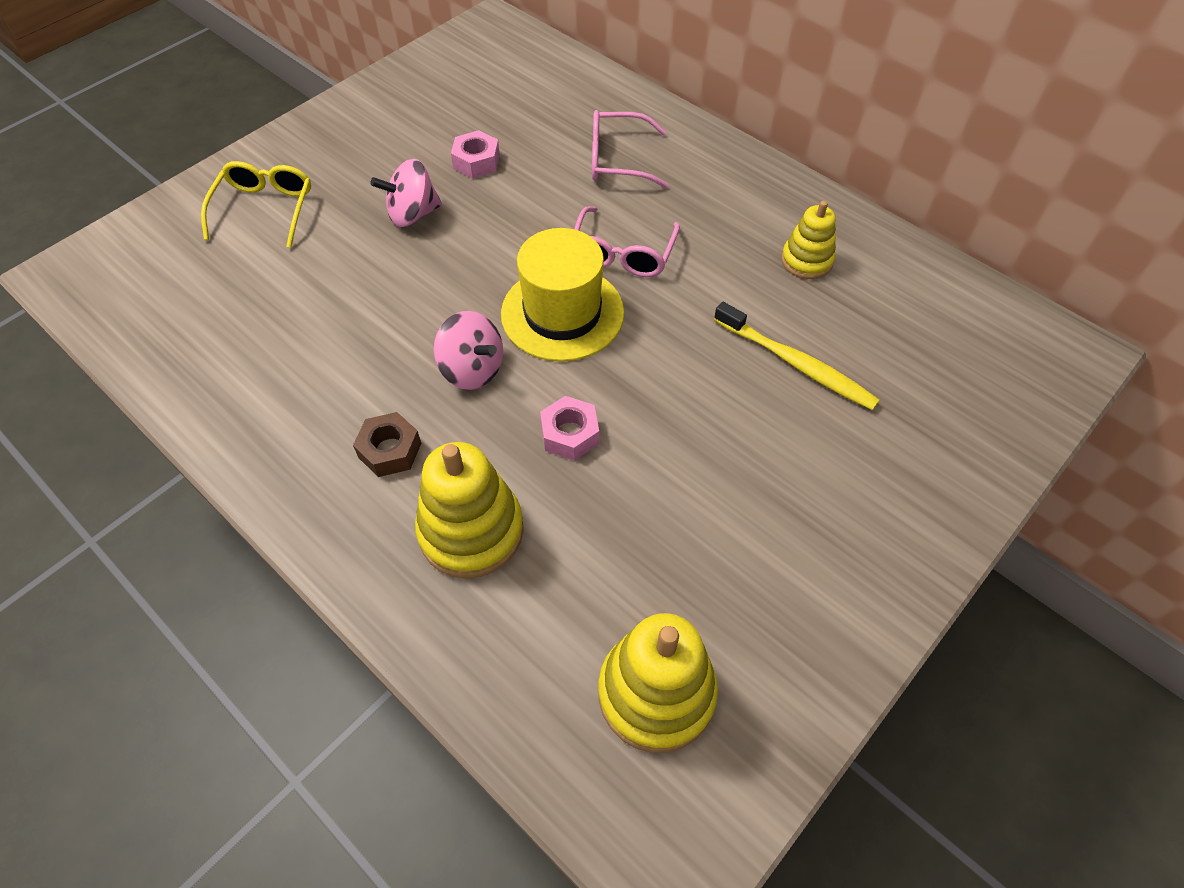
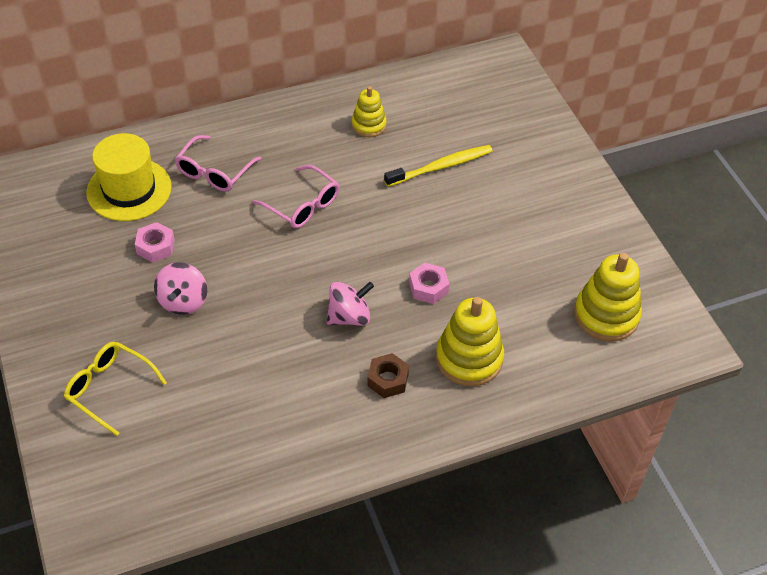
camera: 65 degrees left, 5 degrees down
yellow hat [501,228,624,362] -> yellow hat moved to [86,133,172,221]

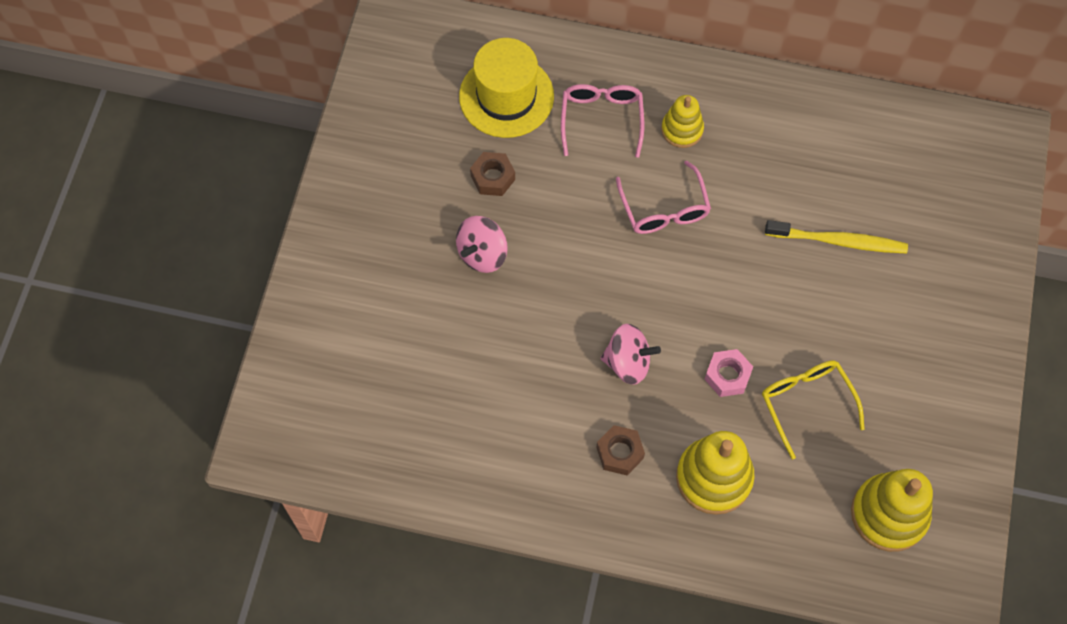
camera: 35 degrees right, 15 degrees up
yellow glasses [64,342,167,436] -> yellow glasses moved to [762,360,865,459]
pink nut [135,222,175,263] -> brown nut [470,152,515,196]
pink glasses [175,135,261,192] -> pink glasses turned 120 degrees clockwise [561,84,644,158]
yellow stacking toy [352,86,387,137] -> yellow stacking toy moved to [661,95,704,148]

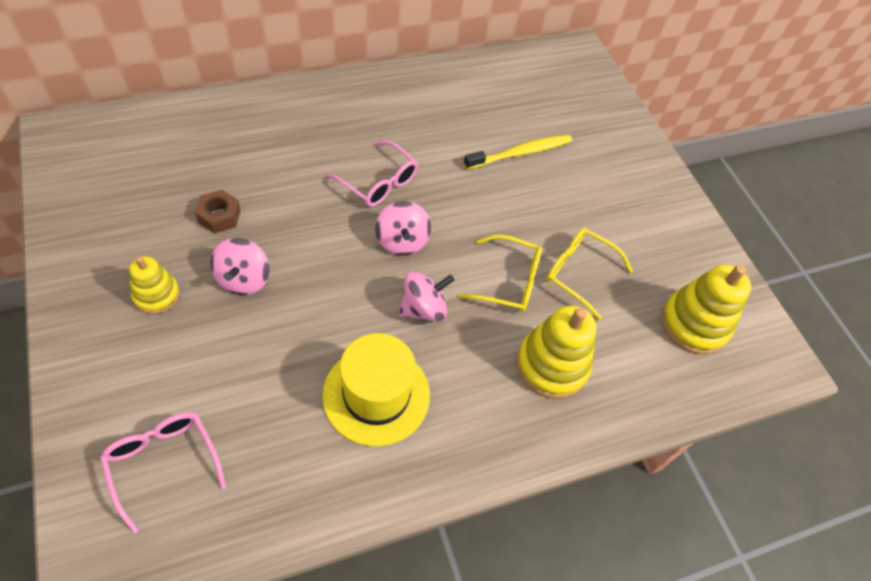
camera: 40 degrees left, 10 degrees down
yellow hat [459,38,554,138] -> yellow hat moved to [322,333,430,446]
pink glasses [561,84,644,158] -> pink glasses moved to [100,412,226,533]
brown nut [596,425,645,475] -> none
yellow stacking toy [661,95,704,148] -> yellow stacking toy moved to [129,256,180,314]
pink nut [704,349,753,397] -> yellow glasses [458,235,542,312]
none -> pink spinning top [375,201,431,256]

